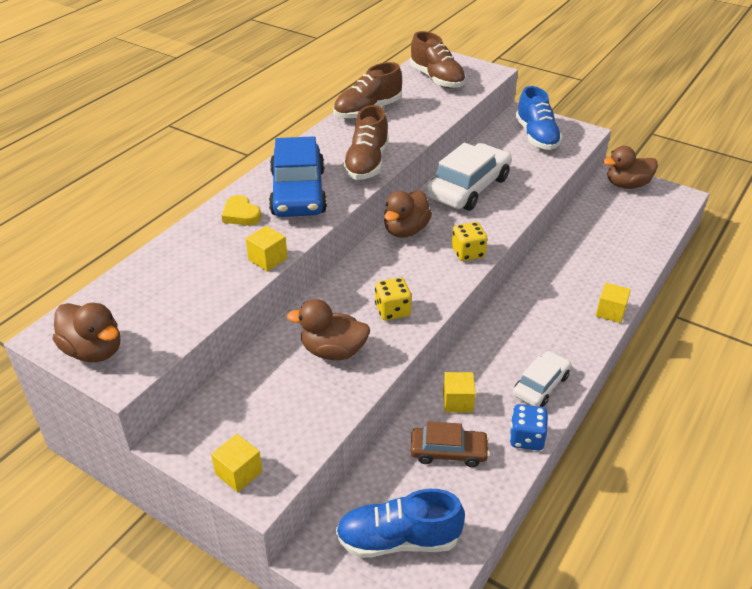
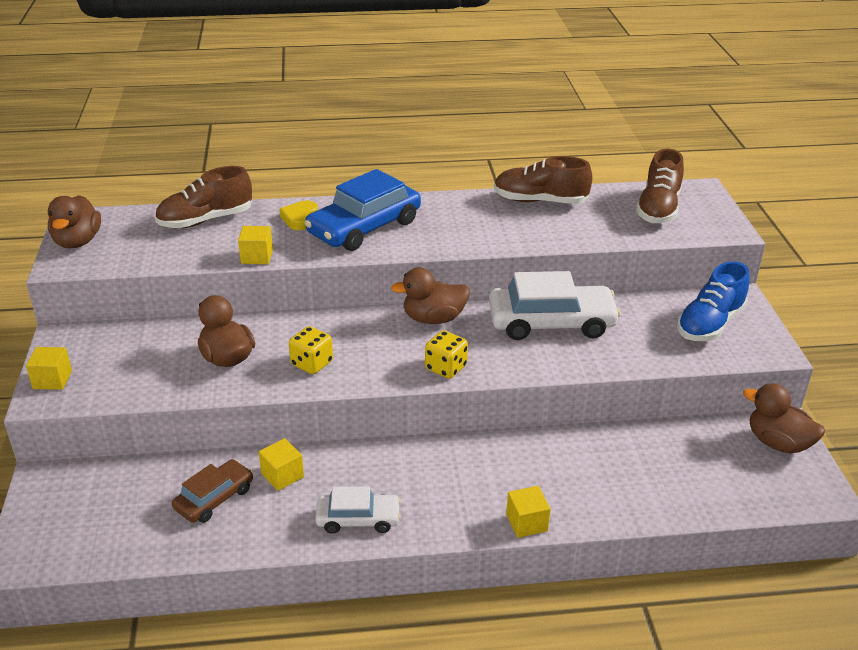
camera: 50 degrees right, 5 degrees down
blue shoe [336,489,465,558] -> none
brown shoe [343,105,389,180] -> brown shoe moved to [155,166,252,228]
brown car [410,421,490,467] -> brown car turned 105 degrees counterclockwise [172,459,253,523]
blue dice [510,404,548,451] -> none

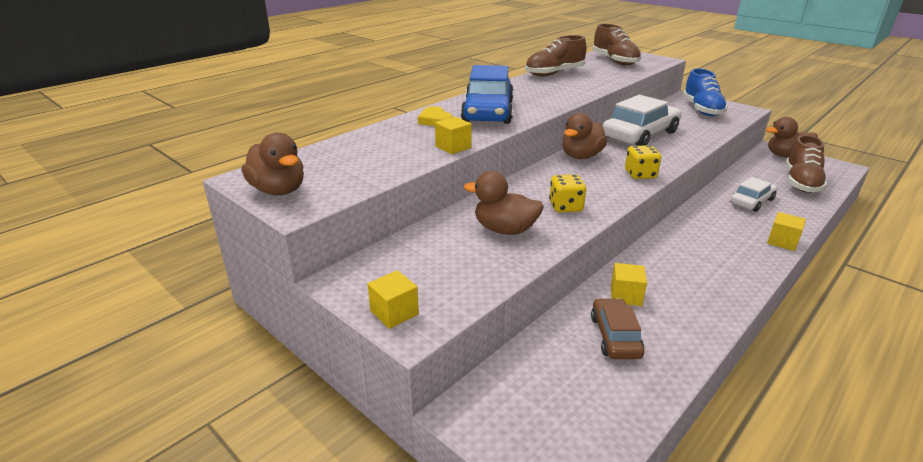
camera: 40 degrees left, 5 degrees down
brown shoe [155,166,252,228] -> brown shoe moved to [786,135,827,193]
white car [315,487,401,534] -> white car moved to [730,177,777,212]

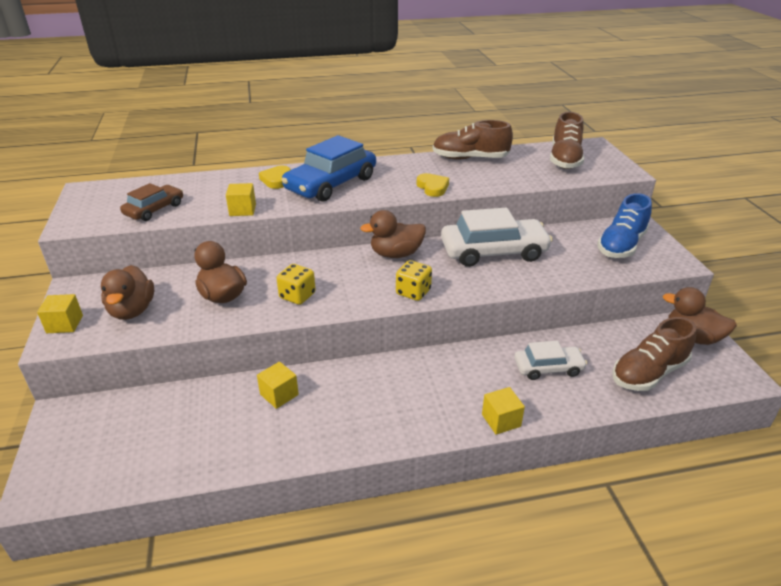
camera: 35 degrees right, 5 degrees up
brown duck [242,133,304,195] -> brown duck moved to [101,265,154,320]
brown car [591,298,644,359] -> brown car moved to [120,183,183,221]
none -> yellow heart [417,173,449,197]

